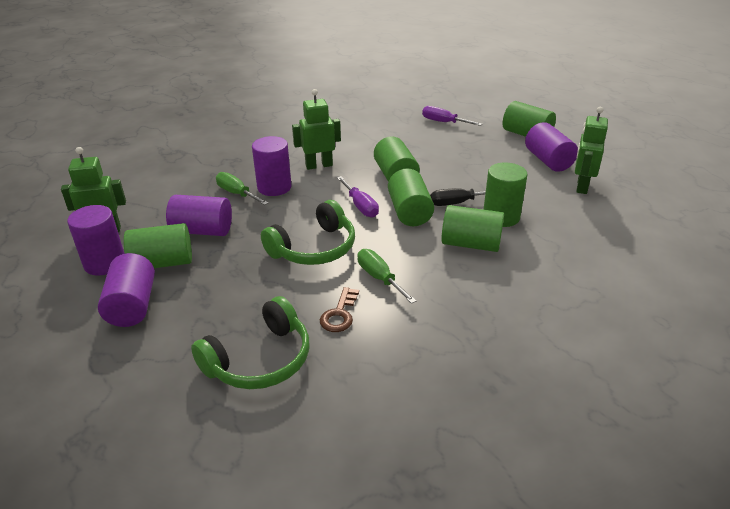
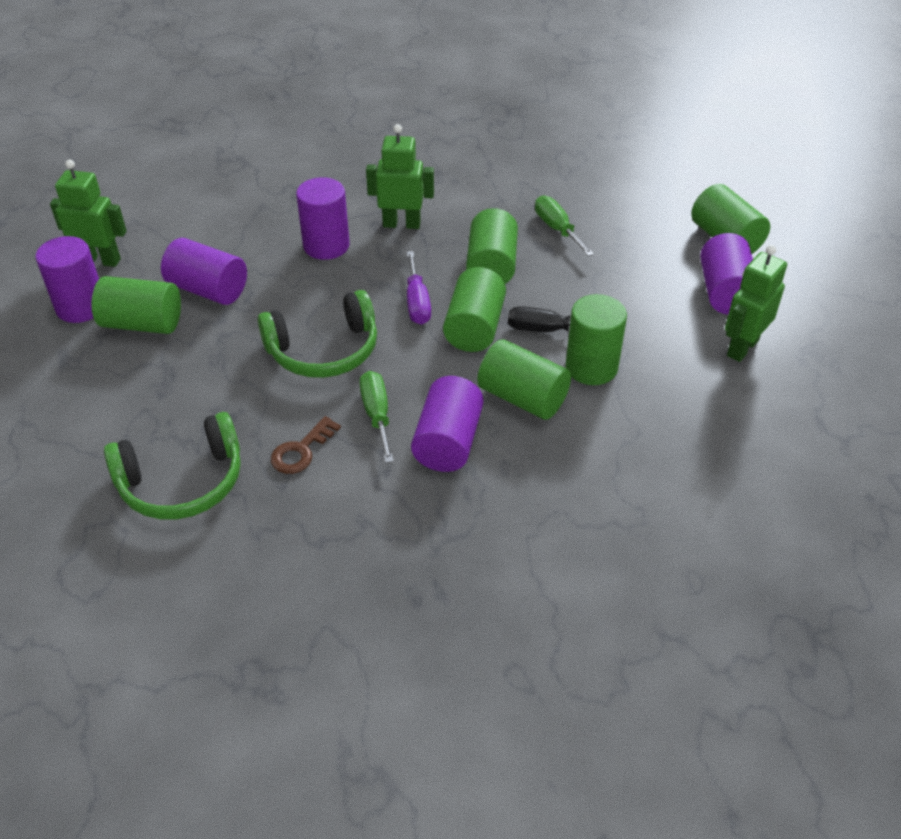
camera: 20 degrees right, 10 degrees up
purple cylinder [98,253,155,327] -> purple cylinder moved to [411,376,484,472]
green screwdriver [216,172,268,205] -> green screwdriver moved to [535,196,594,256]
purple screwdriver [422,106,482,126] -> none

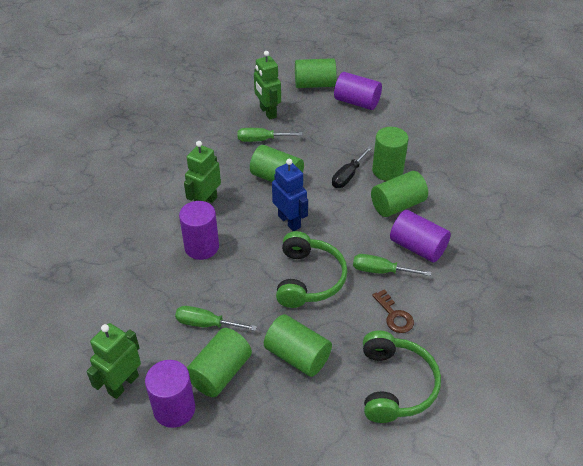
camera: 65 degrees left, 0 degrees up
purple cylinder [161,238,247,305] -> green screwdriver [175,306,257,331]
purple screwdriver [407,251,431,325] -> blue robot [272,159,308,231]
green cylinder [443,267,506,352] -> green cylinder moved to [264,314,332,377]
green robot [725,245,787,362] -> green robot moved to [254,51,281,120]

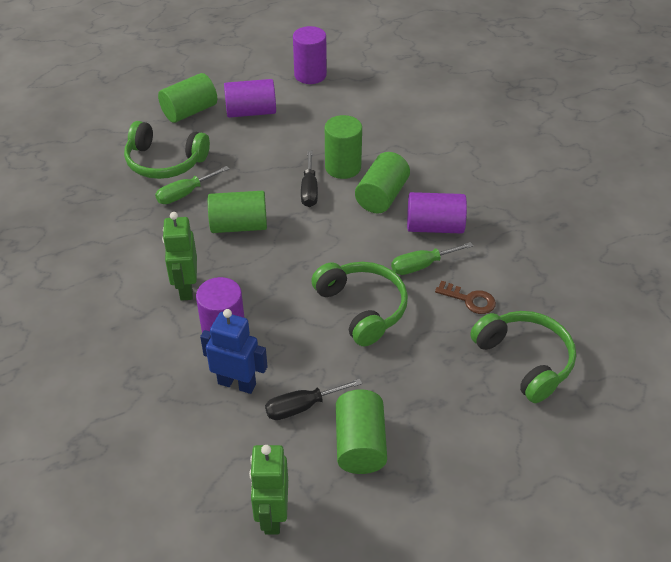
camera: 35 degrees left, 0 degrees up
purple cylinder [145,360,195,428] -> purple cylinder moved to [293,26,327,84]
green screwdriver [175,306,257,331] -> black screwdriver [265,379,362,420]
green robot [254,51,281,120] -> green headphones [124,121,210,179]
green cylinder [264,314,332,377] -> none
blue robot [272,159,308,231] -> blue robot moved to [200,309,268,394]

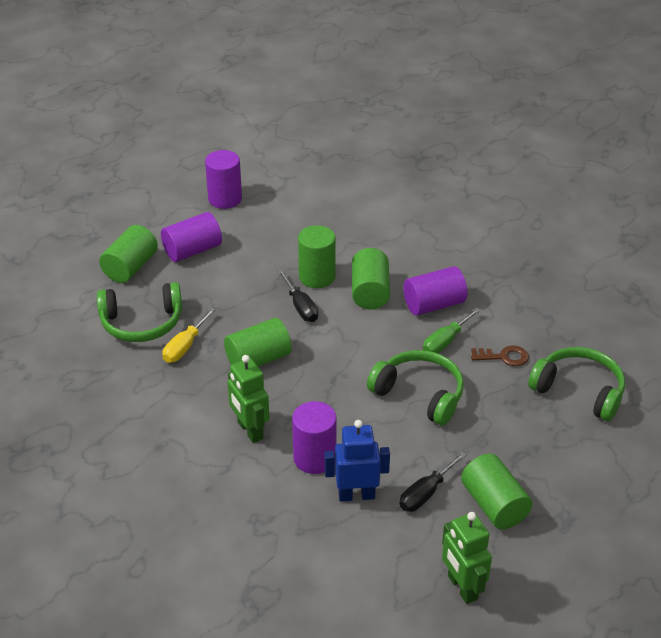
camera: 25 degrees left, 5 degrees down
green screwdriver [155,166,229,204] -> yellow screwdriver [162,308,216,363]

